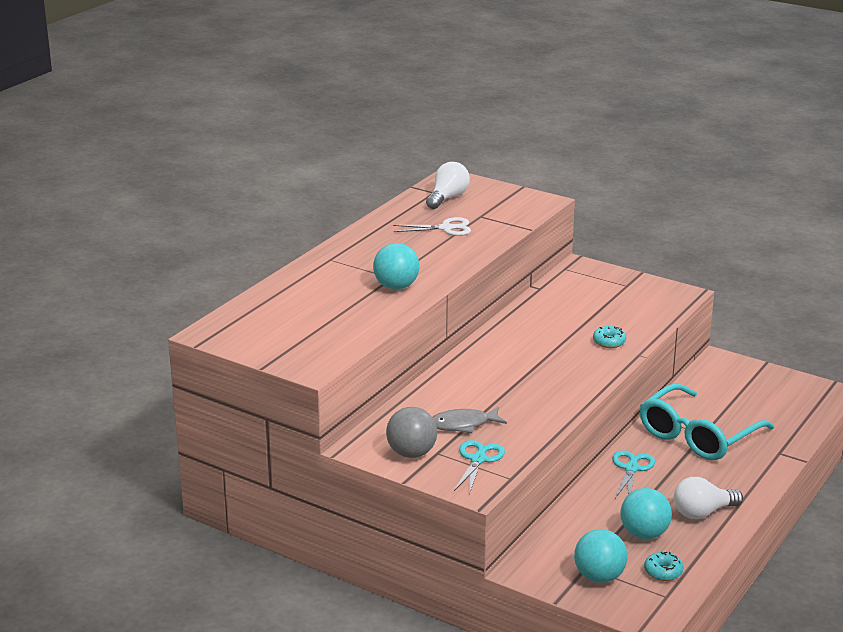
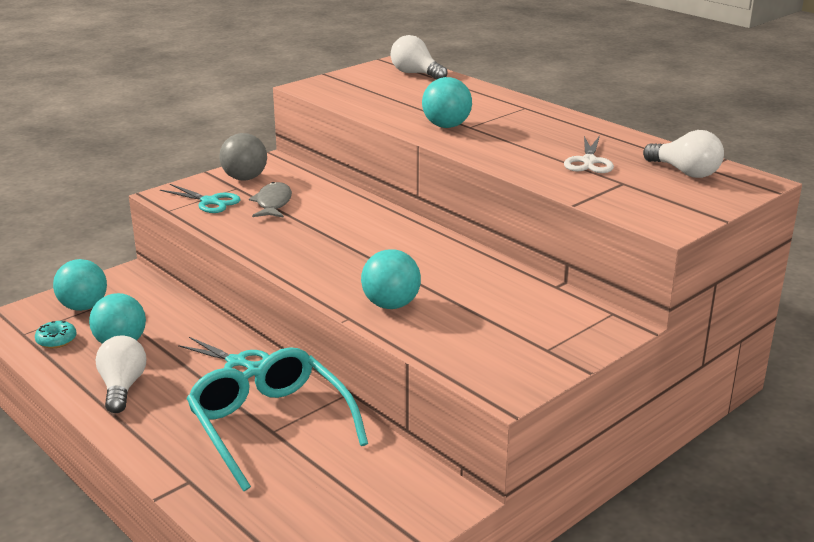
camera: 105 degrees right, 0 degrees up
turquoise donut [593,326,626,348] -> turquoise ball [361,249,421,309]
none -> white light bulb [391,35,448,80]

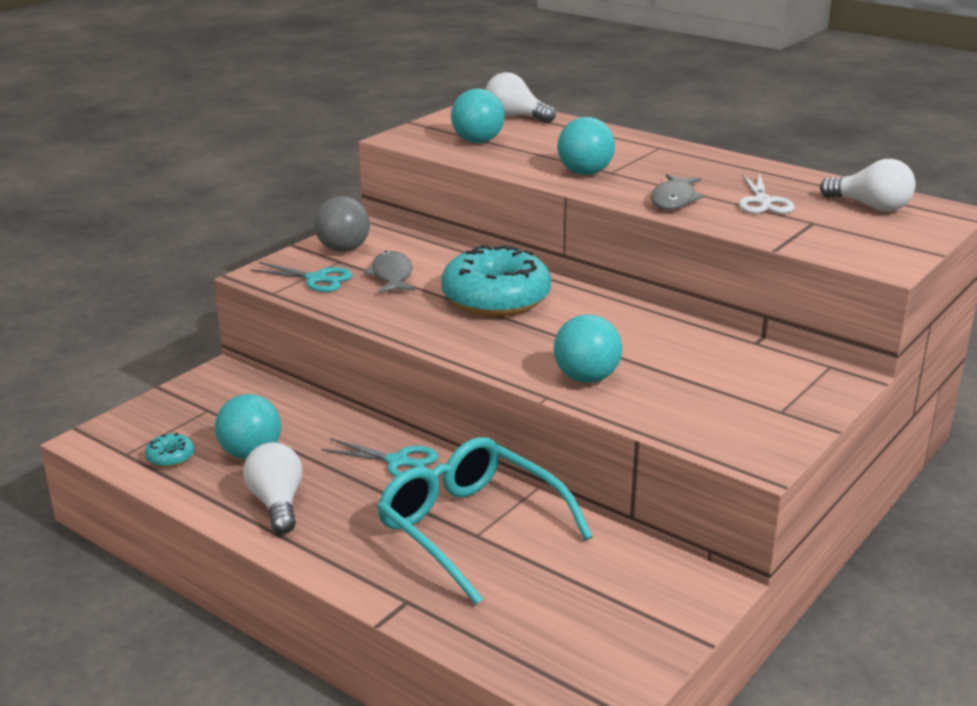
camera: 10 degrees left, 0 degrees up
turquoise ball [53,259,107,311] -> turquoise ball moved to [451,88,505,143]
none -> turquoise donut [441,244,551,316]
none -> grey fish [651,174,705,210]

